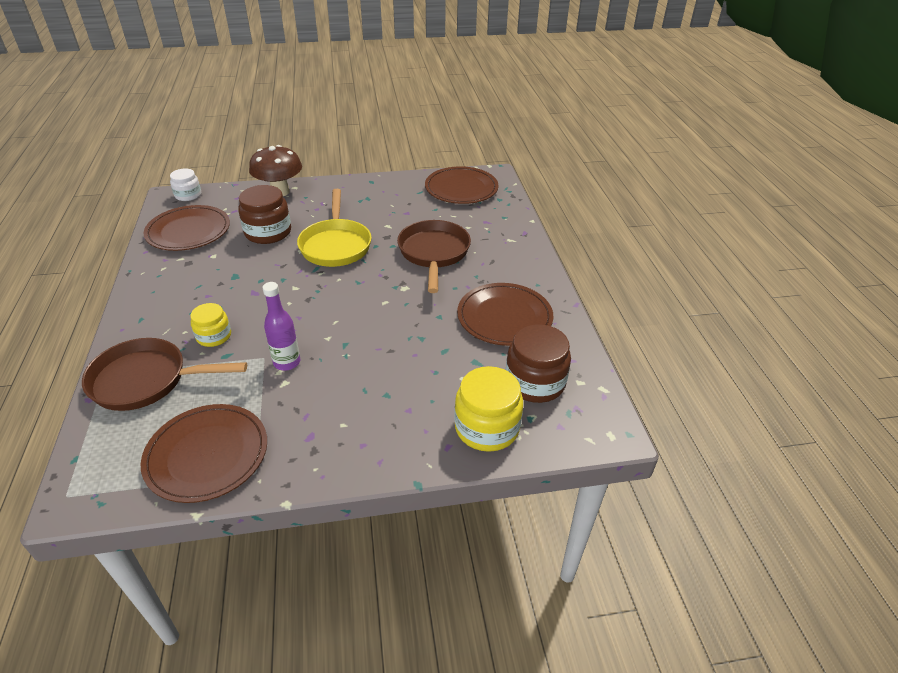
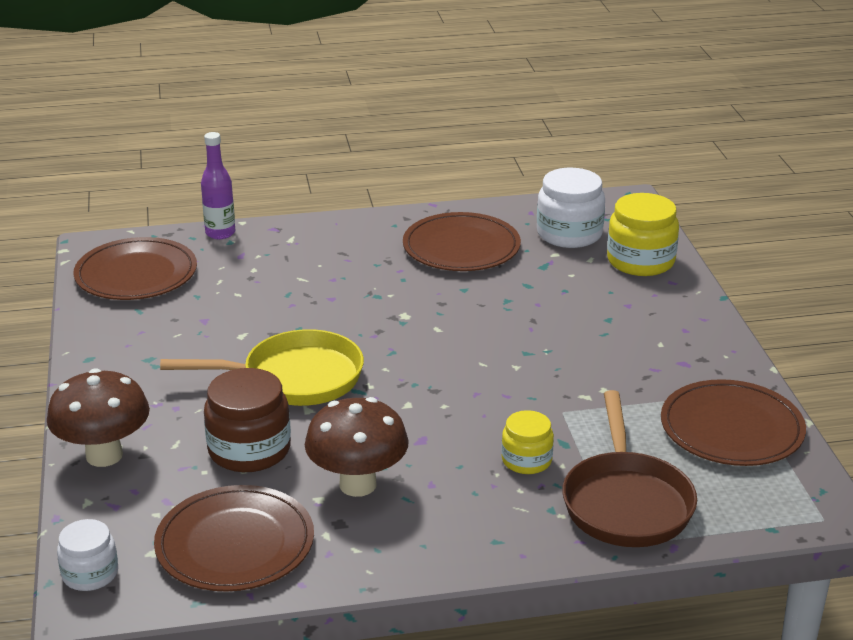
camera: 90 degrees left, 10 degrees down
purple bottle [263,282,300,371] -> purple bottle moved to [201,132,235,239]
brown pan [397,220,471,293] -> none
brown jar [506,324,571,403] -> white jar [537,168,605,248]
none -> brown mushroom [305,397,409,497]

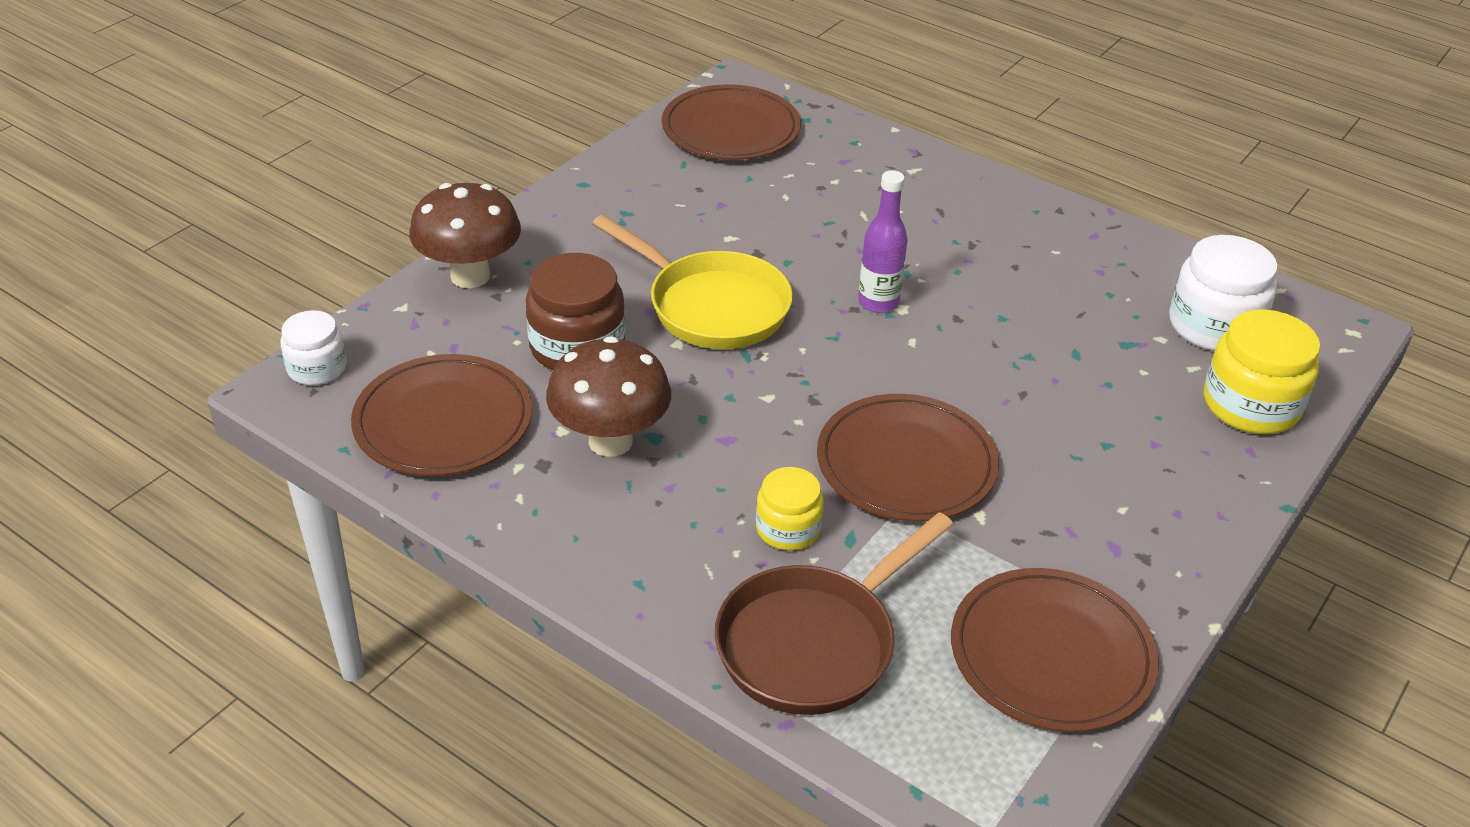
camera: 45 degrees right, 10 degrees up
purple bottle [201,132,235,239] -> purple bottle moved to [858,170,908,313]
brown plate [403,212,521,271] -> brown plate moved to [817,394,999,522]

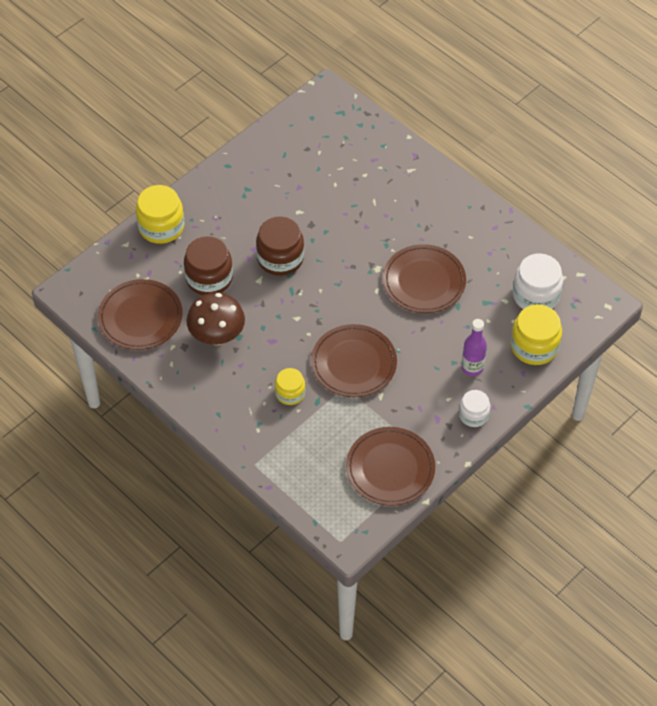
camera: 10 degrees right, 15 degrees up
white jar [280,310,347,385] -> white jar moved to [459,390,490,427]
brown mushroom [409,183,521,288] -> yellow jar [136,185,184,244]
yellow pan [592,215,793,349] -> brown jar [256,216,304,276]
brown plate [662,84,801,160] -> brown plate moved to [383,244,466,313]
brown pan [715,512,953,715] -> none
purple bottle [858,170,908,313] -> purple bottle moved to [461,319,487,376]

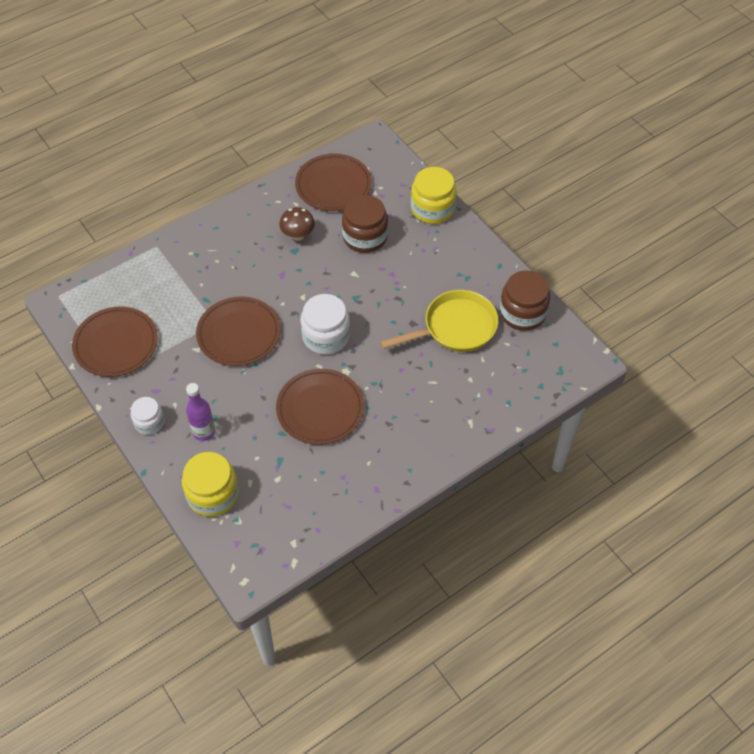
camera: 100 degrees right, 0 degrees up
brown mushroom [186,292,245,346] -> brown mushroom [279,207,315,241], size x0.65
brown jar [256,216,304,276] -> brown jar moved to [500,270,550,331]
yellow jar [275,368,305,405] -> none
white jar [513,253,563,309] -> white jar moved to [300,294,350,355]
none -> yellow pan [380,290,498,352]

